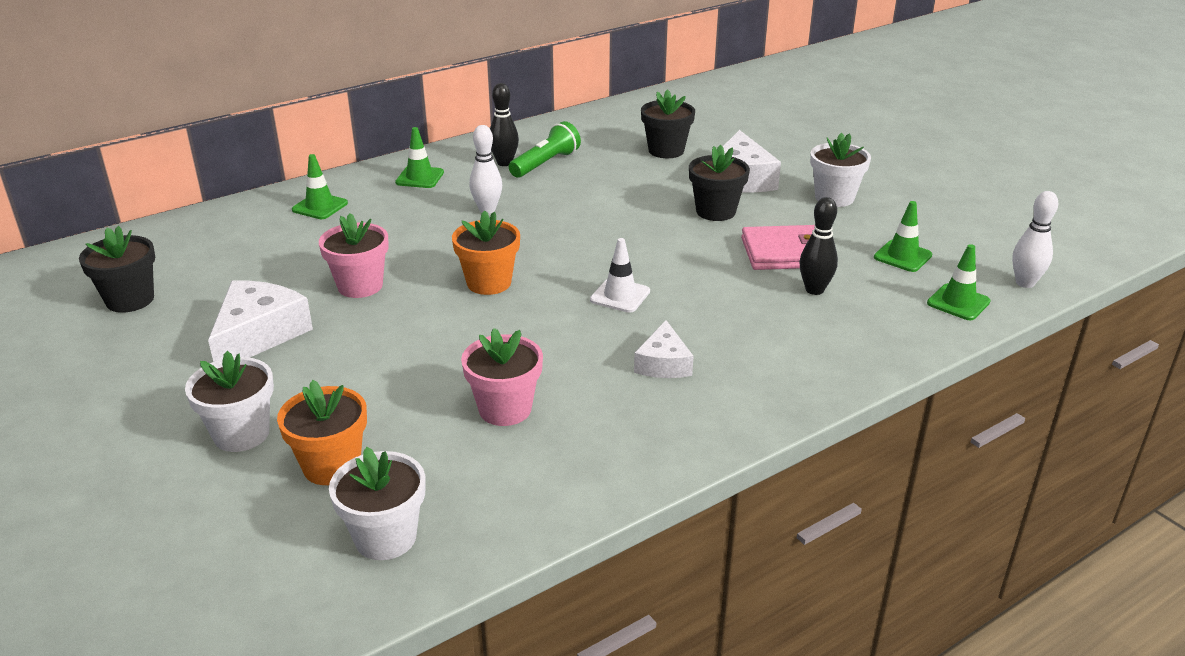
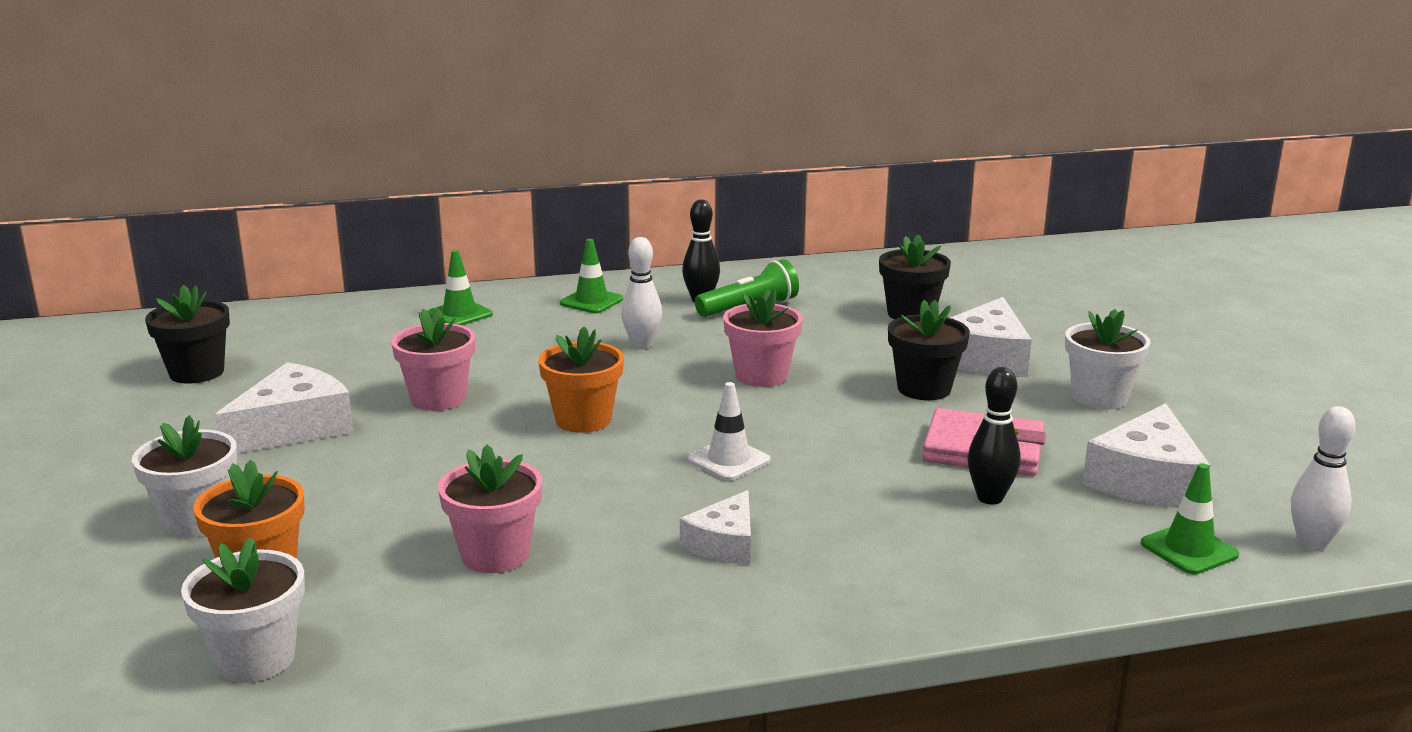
camera: 20 degrees right, 10 degrees down
green traffic cone [874,201,932,272] -> white cheese [1082,403,1210,508]
none -> pink flower pot [723,289,803,387]

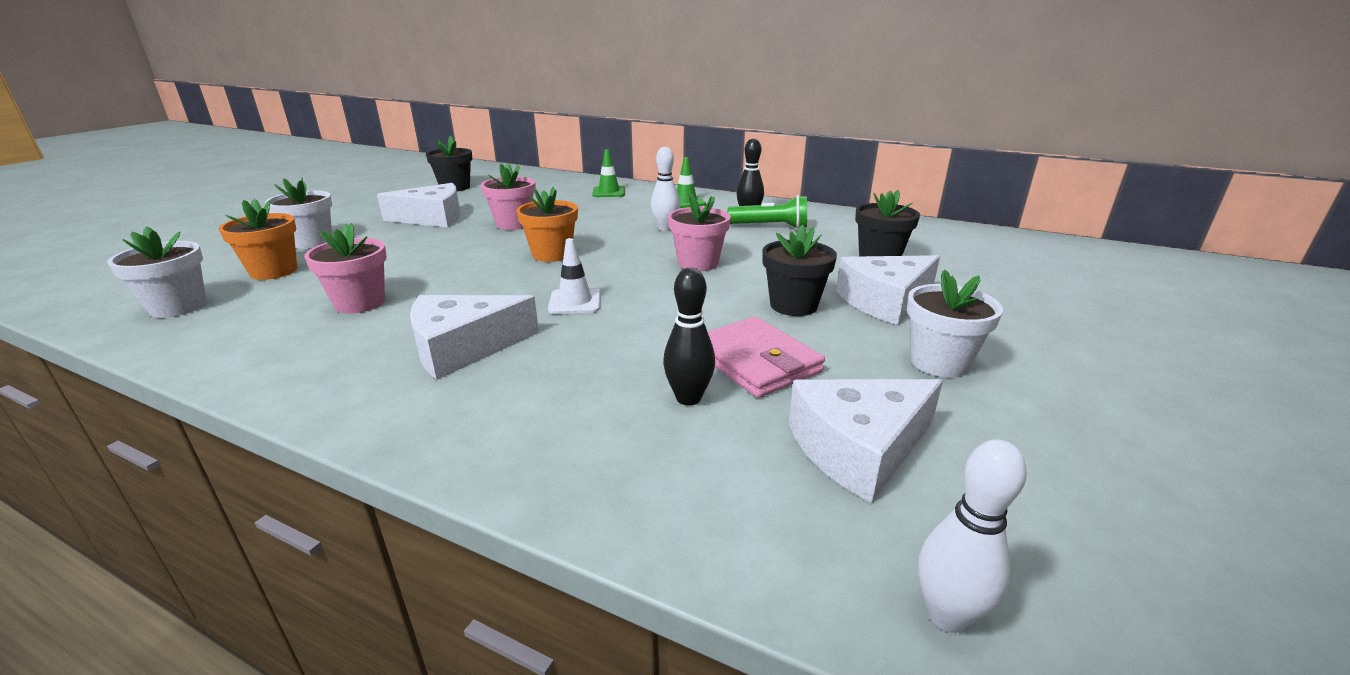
camera: 40 degrees right, 5 degrees up
white cheese [680,490,751,564] -> white cheese [410,295,539,380], size x1.63
green traffic cone [1141,463,1239,574] -> none

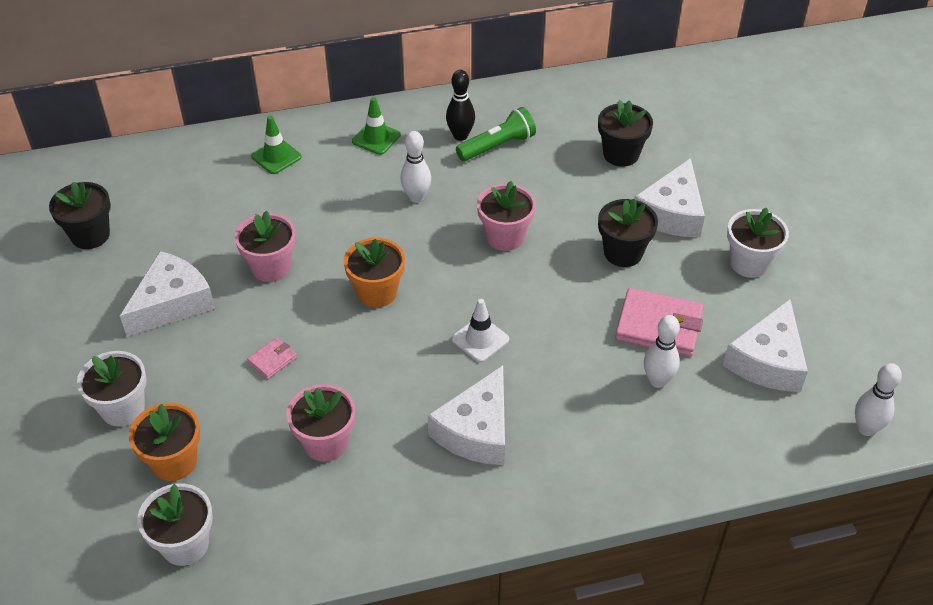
camera: 40 degrees left, 20 degrees up
black bowling pin [663,268,715,406] -> white bowling pin [644,315,680,388]
none -> pink wallet [247,338,297,379]

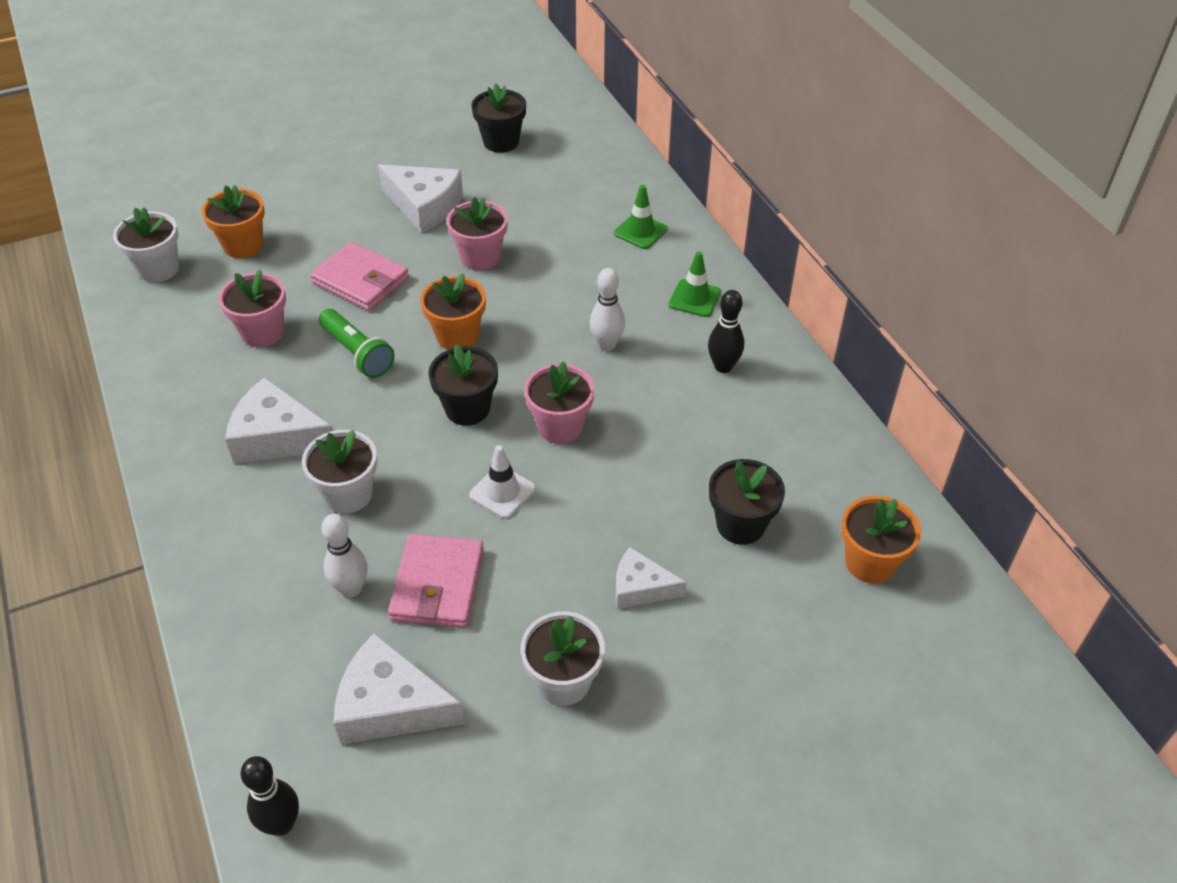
camera: 80 degrees right, 0 degrees up
white flower pot [77,351,147,427] -> white flower pot moved to [302,430,377,513]
pink wallet [247,338,297,379] -> pink wallet [310,242,409,311], size x2.05
white traffic cone [452,299,509,362] -> white traffic cone moved to [469,445,536,519]
green flashlight [456,107,536,161] -> green flashlight moved to [319,309,395,378]
black flower pot [598,199,658,267] -> black flower pot moved to [428,344,498,426]
white cheese [634,158,705,237] -> white cheese [616,547,687,609], size x0.61
white bowling pin [855,363,902,436] -> black bowling pin [240,756,299,836]
none -> orange flower pot [841,496,921,583]

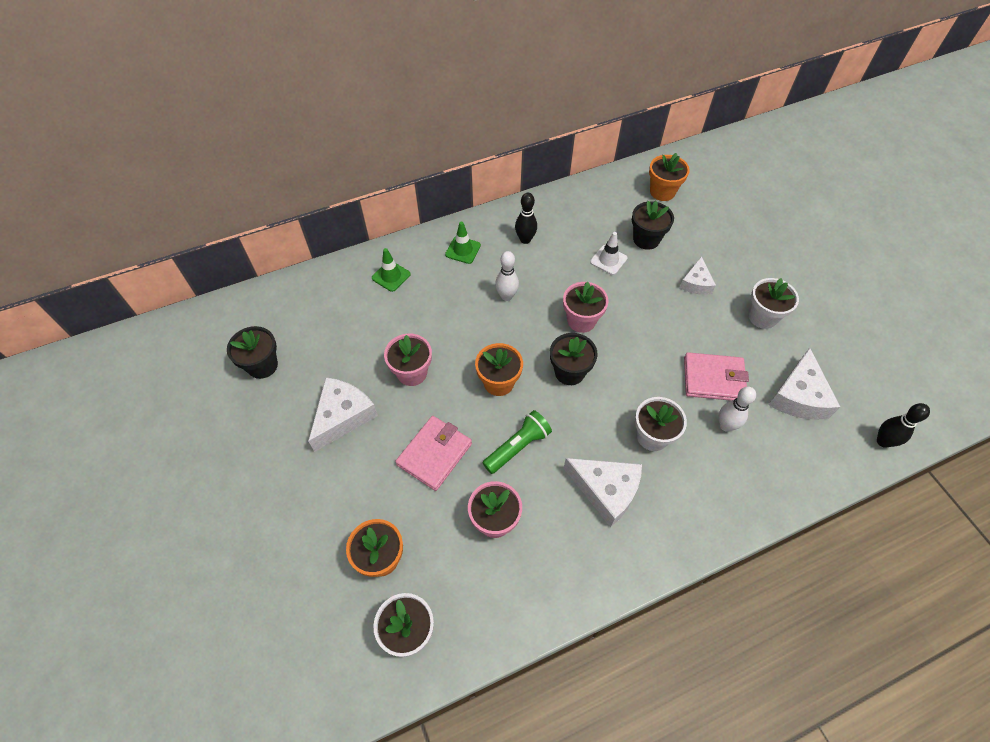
camera: 90 degrees left, 10 degrees up
white cheese [225,377,333,464] -> white cheese turned 75 degrees counterclockwise [564,458,642,527]
white traffic cone [469,445,536,519] -> white traffic cone moved to [590,232,627,275]

